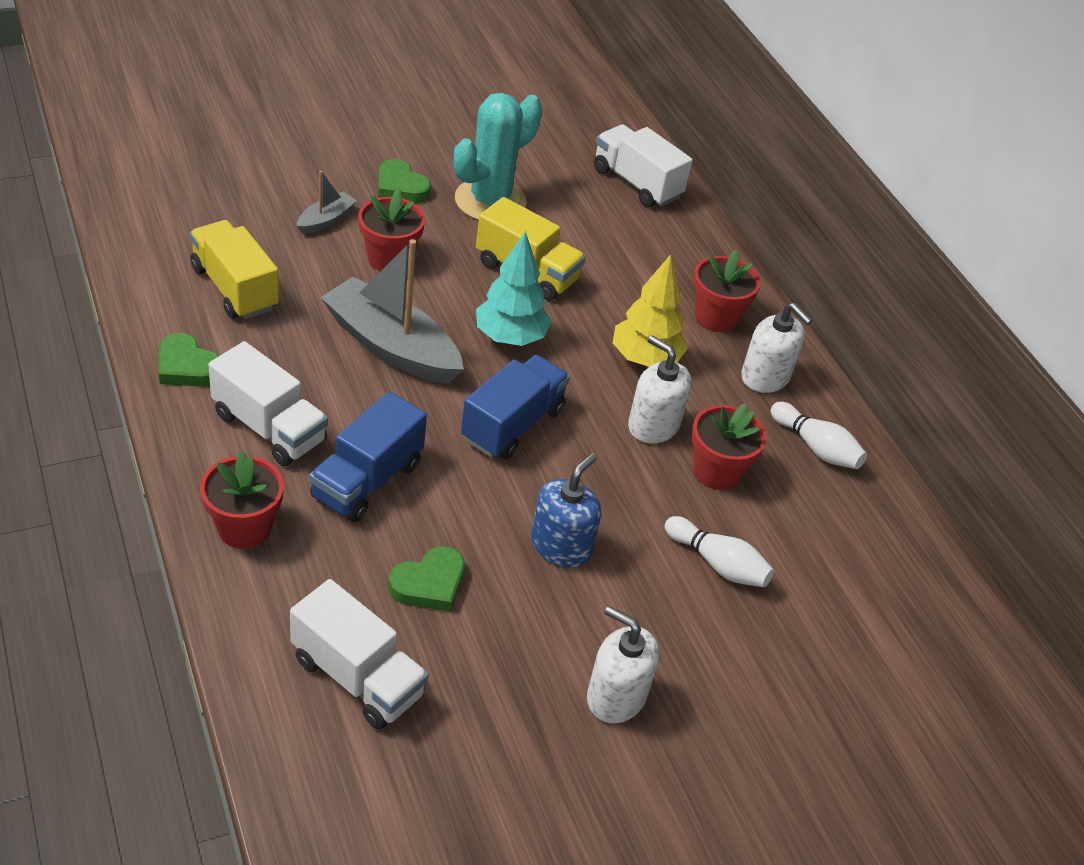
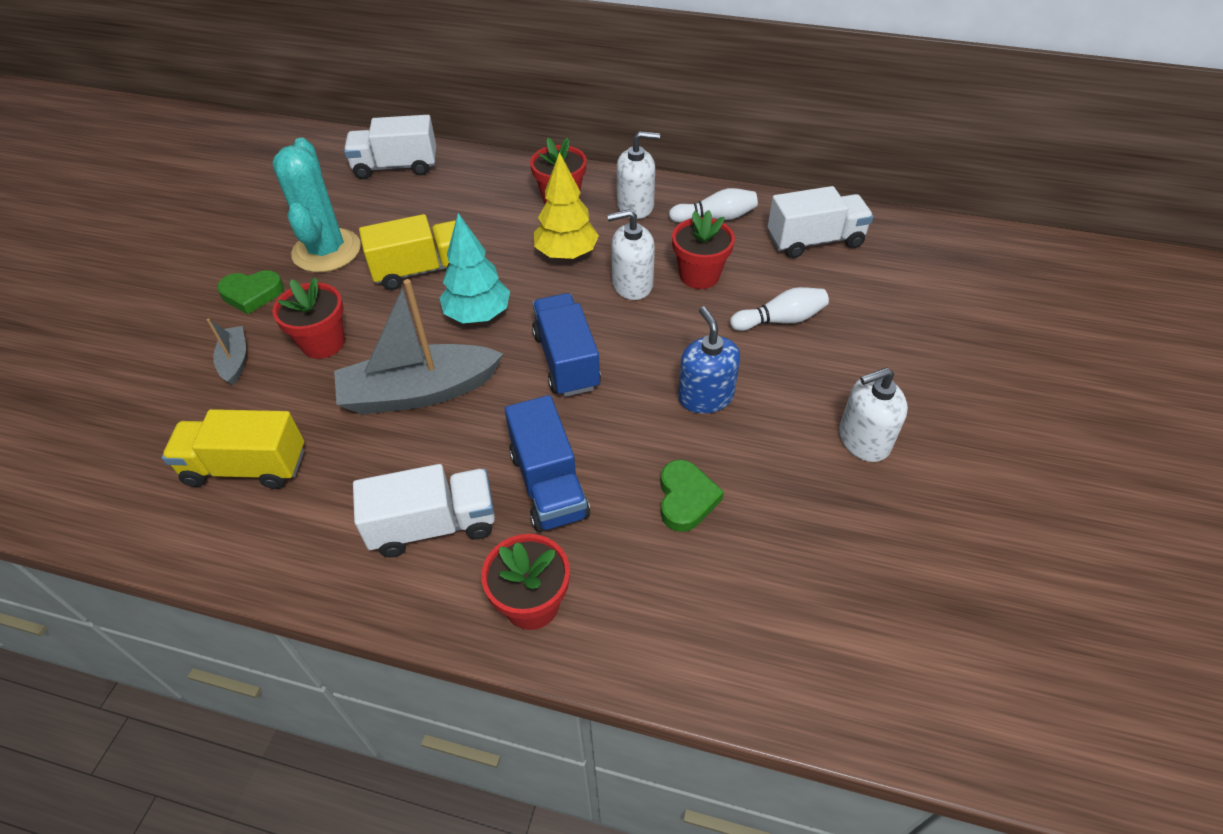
camera: 45 degrees left, 5 degrees up
green heart [159,333,219,387] -> none
white truck [290,579,429,730] -> white truck moved to [768,186,874,258]

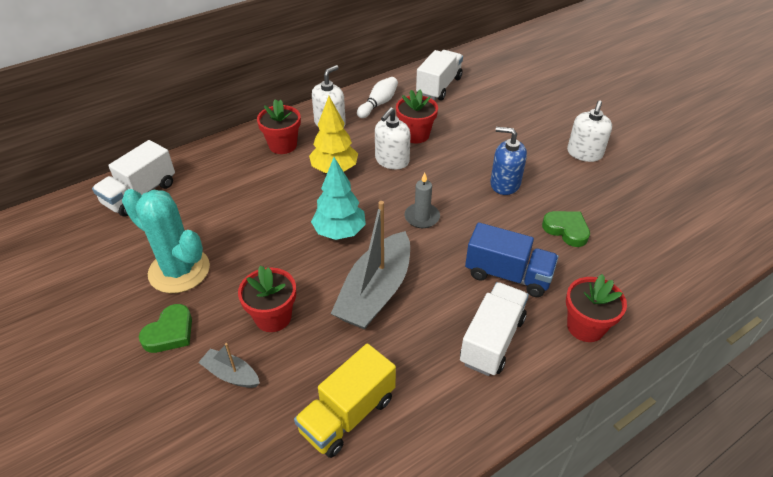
camera: 50 degrees left, 5 degrees down
yellow truck [359,214,456,290] -> none
blue truck [532,293,601,397] -> grey candle [404,172,440,228]
white bowling pin [730,287,829,331] -> none

